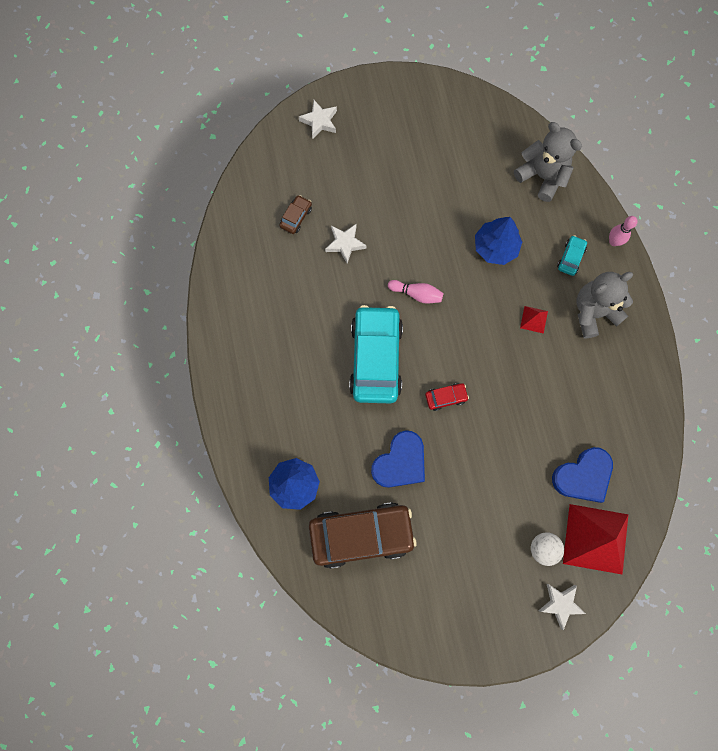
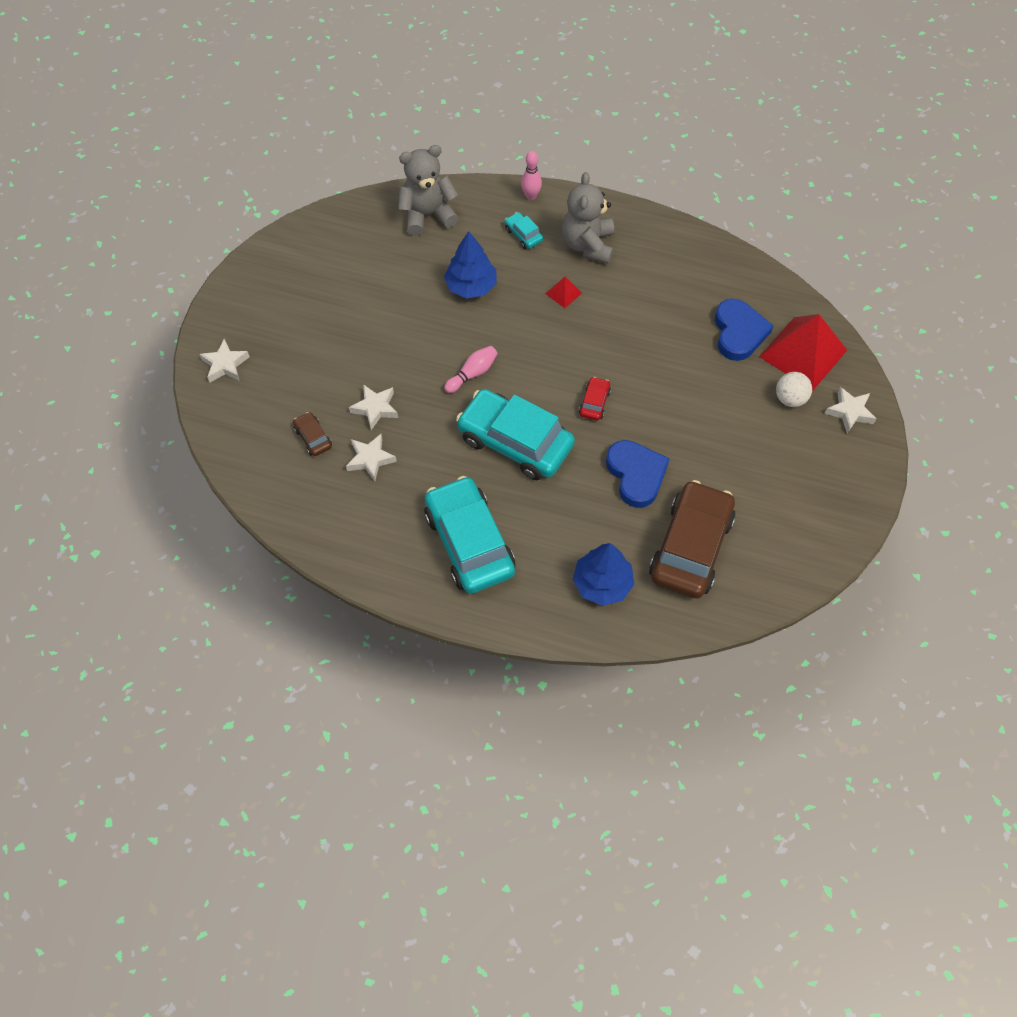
camera: 60 degrees left, 15 degrees down
none -> white star [346,434,397,481]
none -> turquoise car [424,476,515,594]

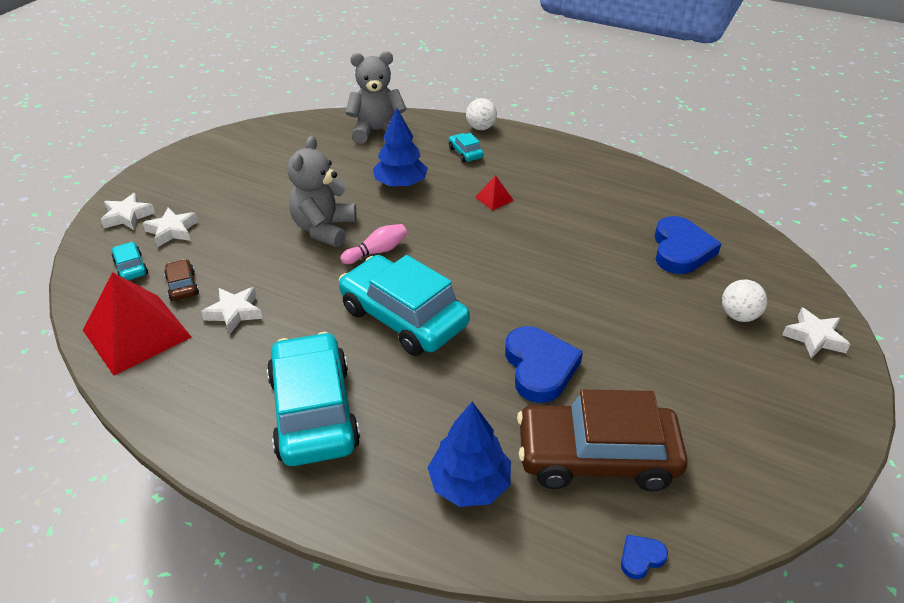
camera: 10 degrees right, 20 degrees down
white star [349,384,398,430] -> white star moved to [143,208,198,247]
pink bowling pin [521,151,542,200] -> white ball [466,98,497,130]
grey teddy bear [562,172,614,264] -> grey teddy bear moved to [287,136,356,247]
red car [579,377,611,421] -> none
brown car [649,480,736,599] -> brown car turned 120 degrees counterclockwise [517,389,688,491]
red pyramid [759,314,847,391] -> red pyramid moved to [83,272,191,376]
none -> turquoise car [111,242,148,280]
none -> blue heart [621,535,668,579]

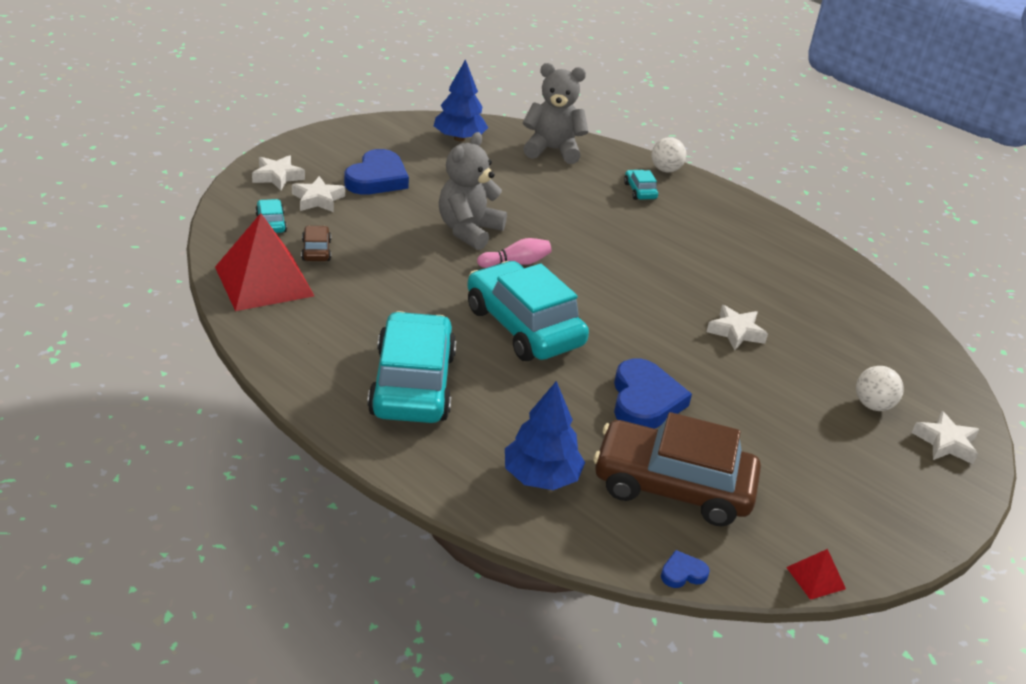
camera: 10 degrees right, 5 degrees down
white star [201,287,263,335] -> white star moved to [706,305,768,350]
blue tree [373,108,428,188] -> blue tree moved to [434,59,488,141]
red pyramid [475,175,514,210] -> red pyramid moved to [786,549,846,600]
blue heart [654,216,722,274] -> blue heart moved to [344,149,409,195]

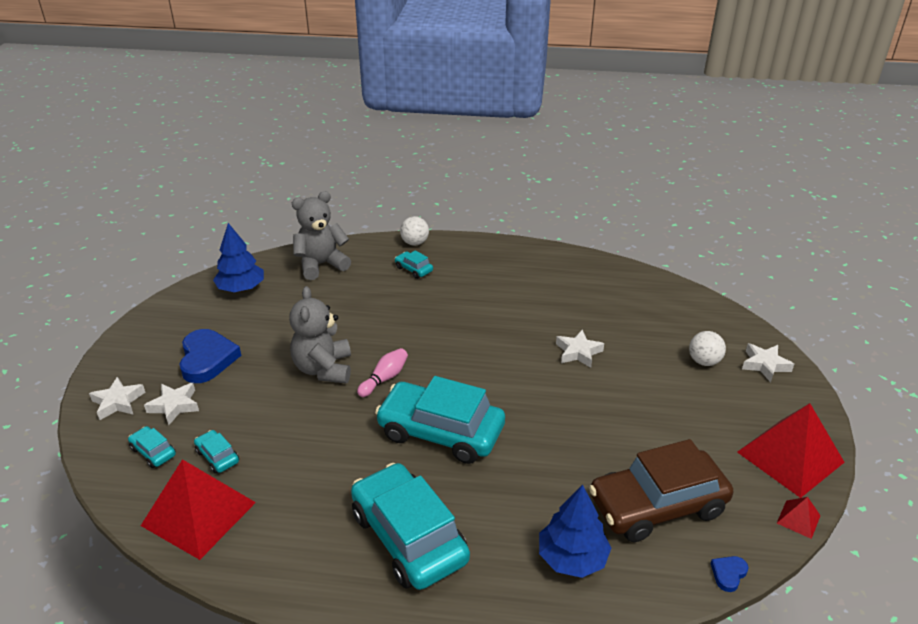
camera: 30 degrees left, 0 degrees up
brown car [301,226,331,261] -> turquoise car [194,430,239,473]
blue heart [614,358,692,429] -> none
none -> red pyramid [737,403,845,498]

